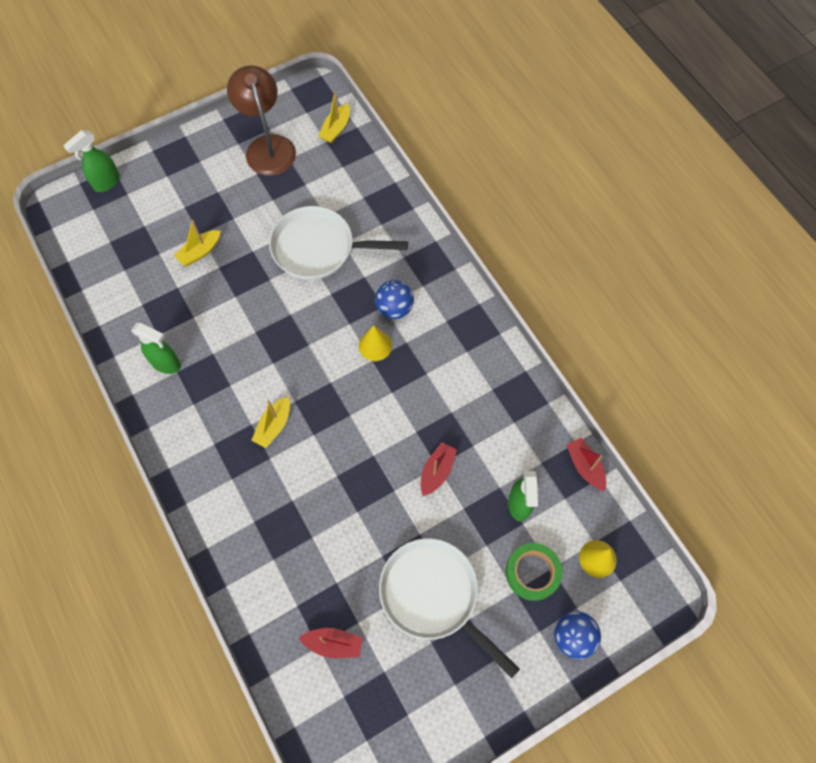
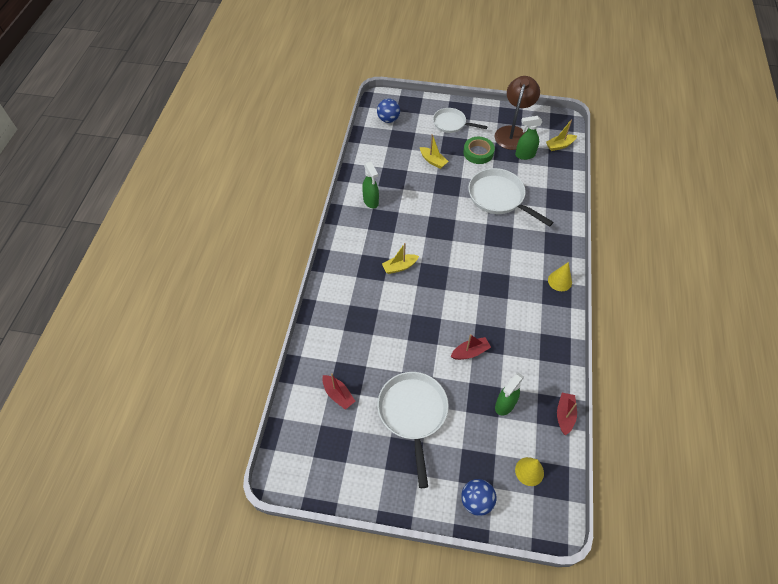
camera: 40 degrees right, 10 degrees down
green spray bottle [63,130,120,192] -> green spray bottle moved to [515,116,542,160]
yellow boat [174,220,221,266] -> yellow boat turned 135 degrees counterclockwise [420,134,449,169]
yellow cone [359,325,392,361] -> yellow cone moved to [548,262,572,291]
blue ball [375,280,414,319] -> blue ball moved to [377,99,400,123]
green tape [506,543,563,601] -> green tape moved to [463,137,495,164]
none -> white pan [433,108,488,133]

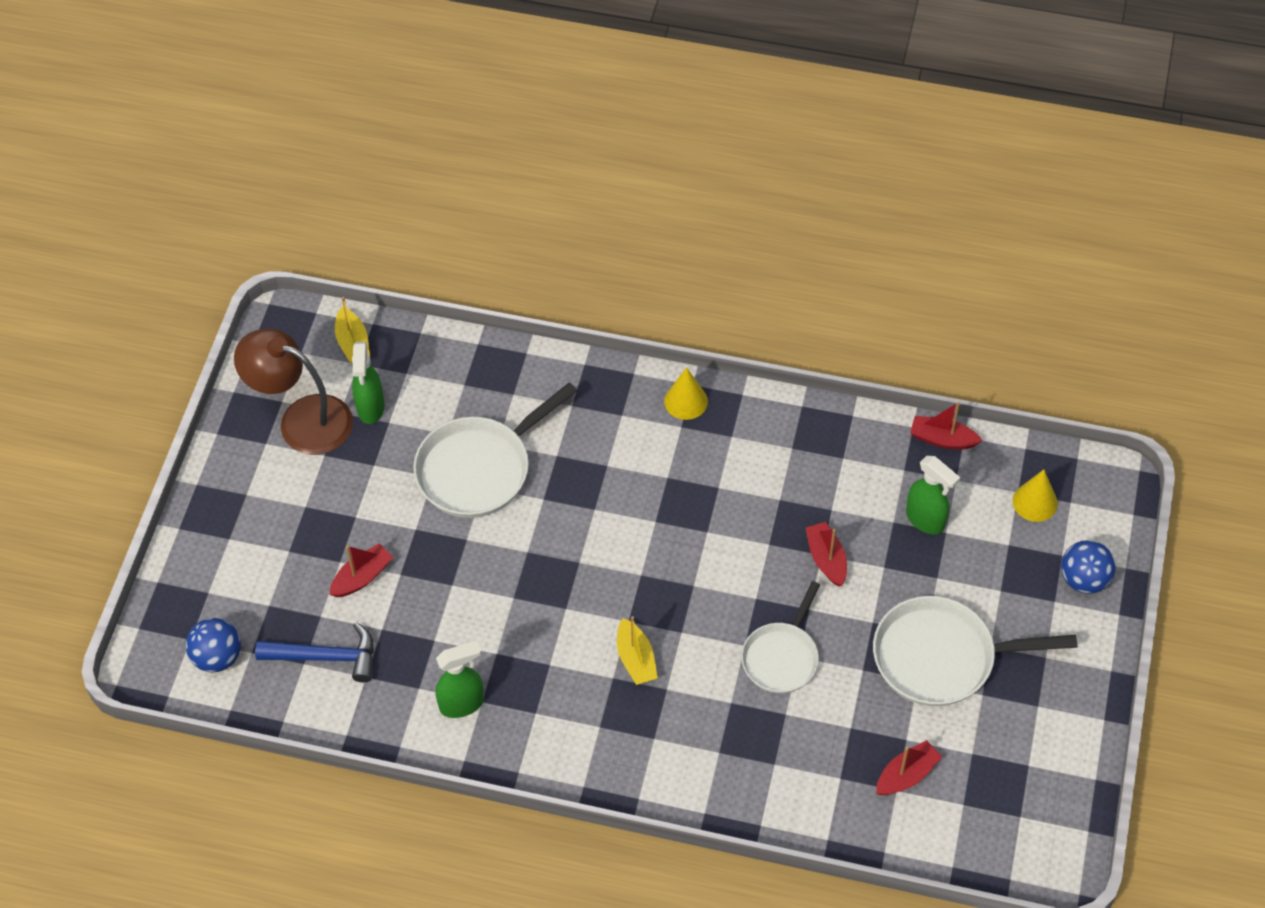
camera: 85 degrees left, 0 degrees up
yellow boat [420,134,449,169] -> red boat [329,543,393,597]
white pan [433,108,488,133] -> white pan moved to [741,581,820,693]
green tape [463,137,495,164] -> none
none -> blue hammer [255,622,374,682]

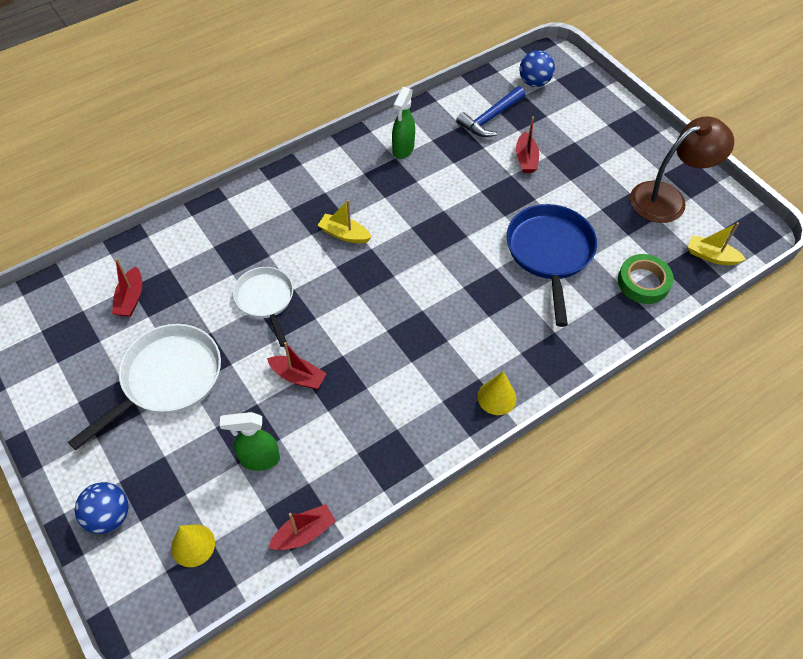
camera: 130 degrees right, 0 degrees up
green spray bottle [352,341,384,424] -> none
white pan [413,382,577,518] -> blue pan [507,204,597,327]
none -> green tape [618,254,674,304]

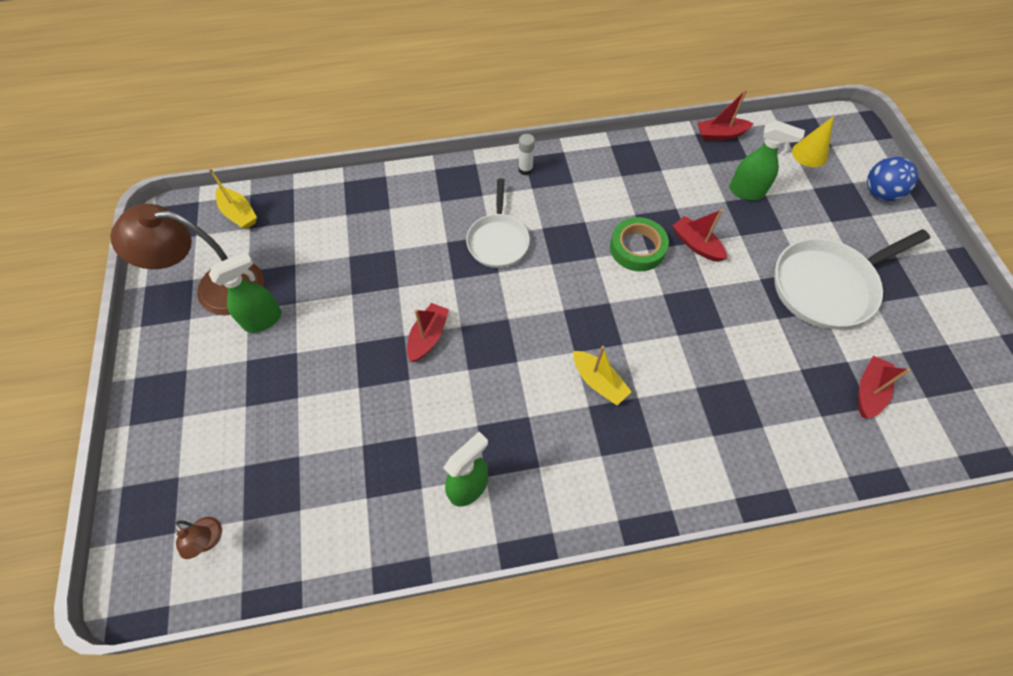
camera: 155 degrees left, 5 degrees up
white pan [233,267,293,347] -> white pan moved to [466,178,530,268]
blue hammer [456,86,526,137] -> none
yellow cone [478,371,517,415] -> white glue stick [518,134,535,175]
blue pan [507,204,597,327] -> none
red boat [516,116,539,173] -> red boat moved to [407,303,449,362]
blue ball [520,50,555,87] -> brown lamp [175,517,222,559]
green tape [618,254,674,304] -> green tape moved to [610,217,669,271]
none -> green spray bottle [209,252,282,333]

